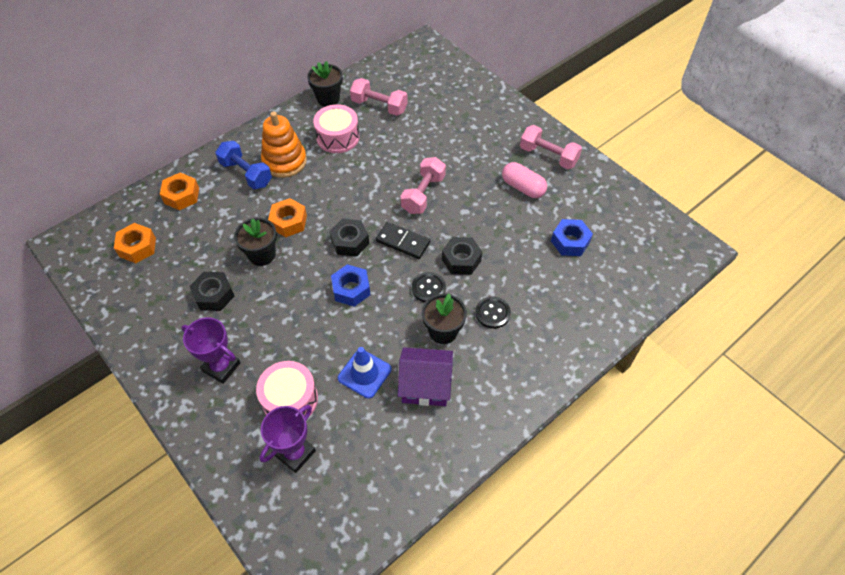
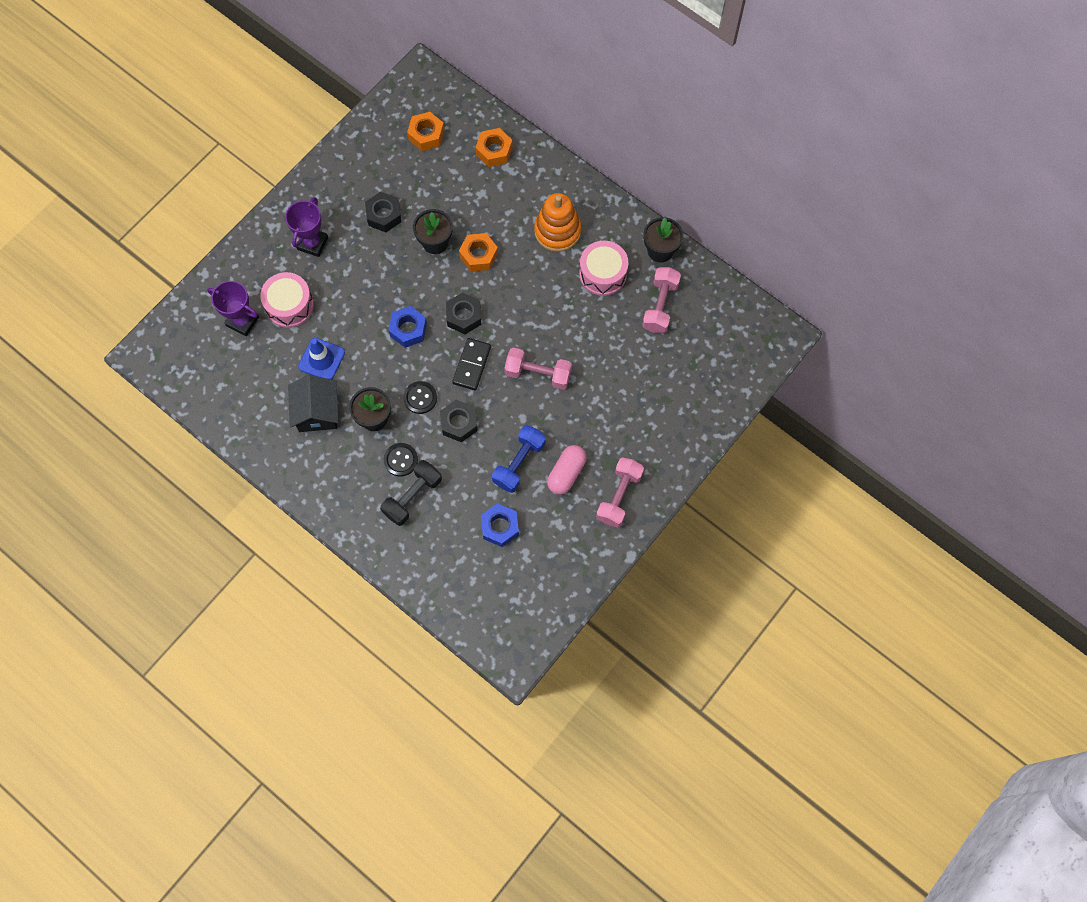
camera: 80 degrees right, 15 degrees up
blue dumbbell [215,141,272,189] -> blue dumbbell moved to [492,425,546,493]
purple house [398,347,453,406] -> black house [288,375,339,432]
none -> black dumbbell [381,460,442,526]

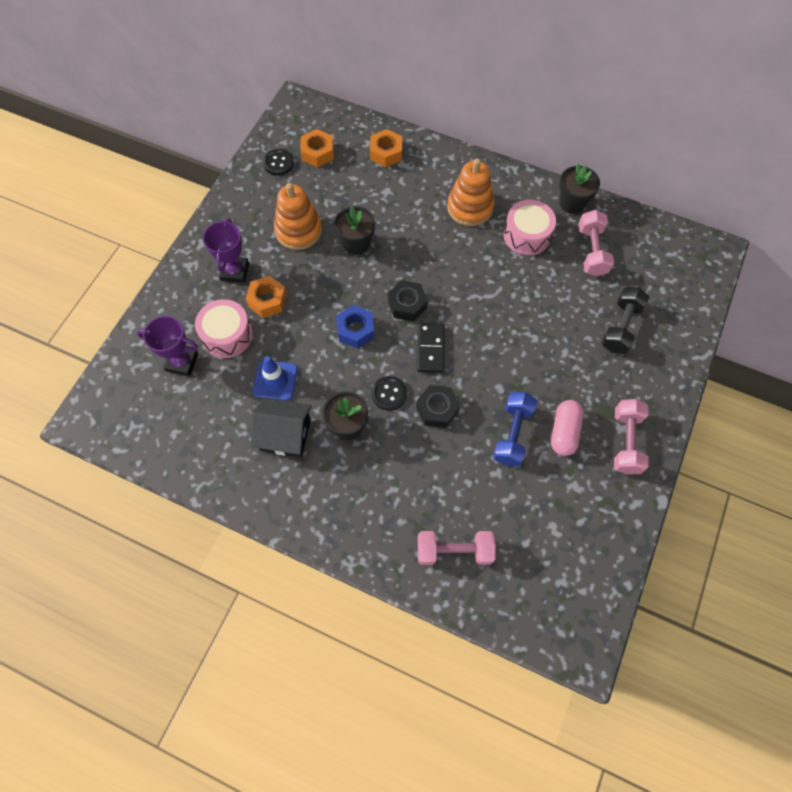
camera: 15 degrees left, 5 degrees down
black house [288,375,339,432] -> black house turned 60 degrees counterclockwise [251,398,312,457]
black nut [365,192,401,232] -> orange stacking toy [274,183,322,250]
black dumbbell [381,460,442,526] -> black dumbbell moved to [602,287,649,354]
black button [384,443,418,477] -> black button moved to [263,149,294,176]
orange nut [459,233,498,272] -> orange nut moved to [246,276,287,318]
blue nut [481,503,519,547] -> none
pink dumbbell [504,347,572,390] -> pink dumbbell moved to [418,531,496,565]

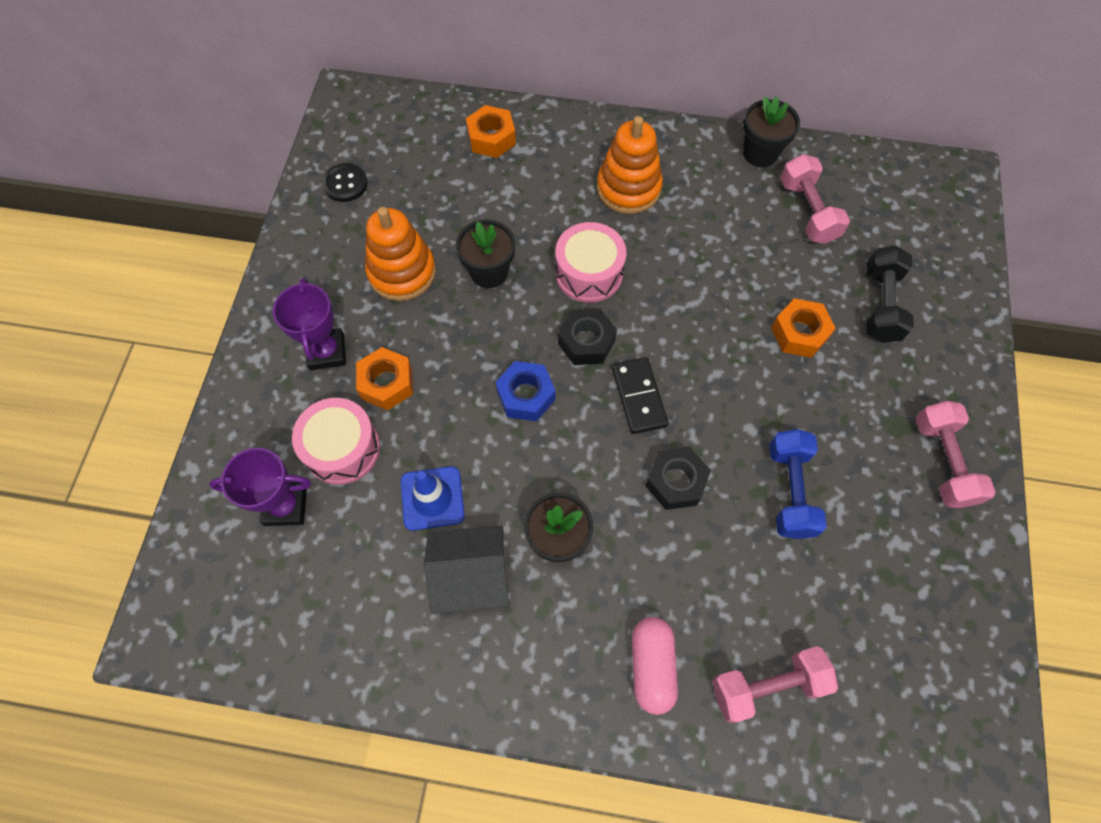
camera: 15 degrees left, 0 degrees up
orange nut [300,129,334,167] -> orange nut moved to [771,298,836,358]
black button [372,376,407,411] -> none
pink drum [504,200,556,255] -> pink drum moved to [555,222,626,303]
pink capsule [551,400,584,456] -> pink capsule moved to [632,617,678,715]

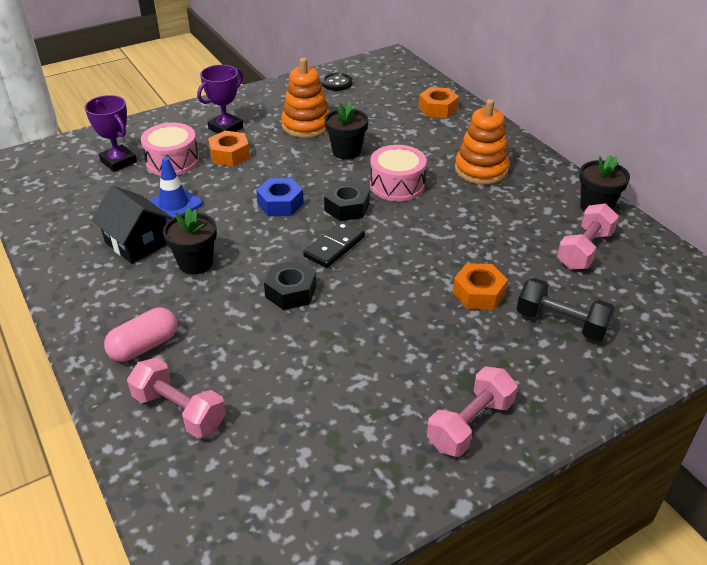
camera: 50 degrees right, 25 degrees down
blue dumbbell [769,429,827,539] -> none
black dumbbell [866,246,914,343] -> black dumbbell turned 60 degrees clockwise [517,278,615,341]

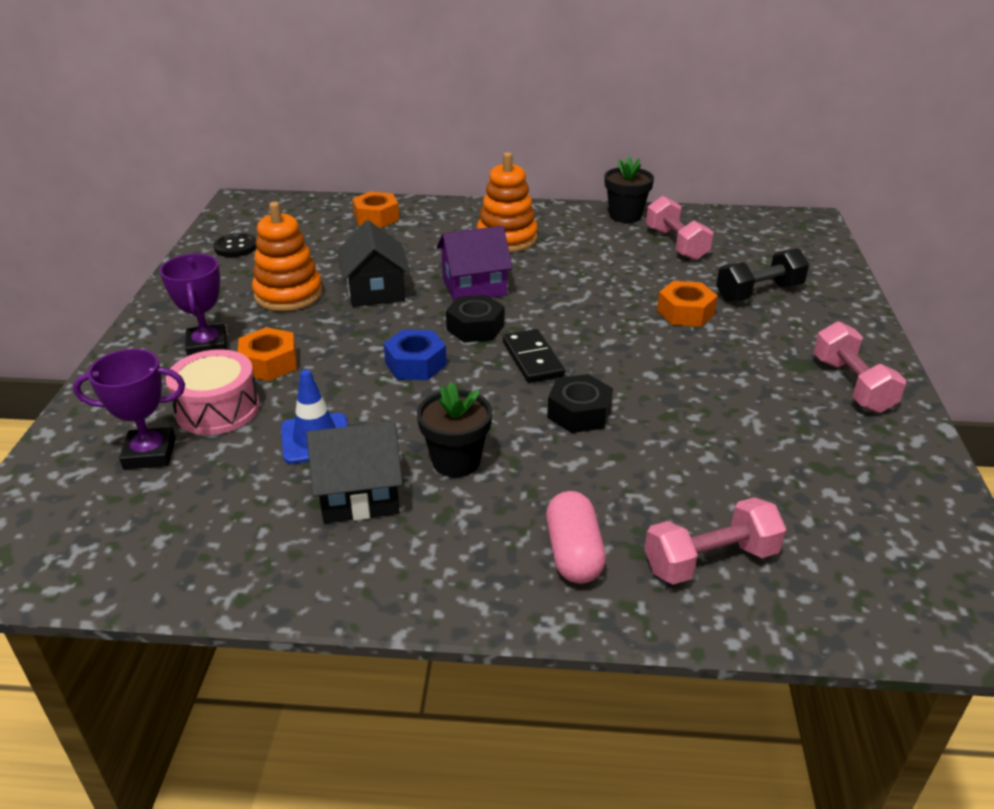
camera: 55 degrees left, 5 degrees down
black flower pot [325,102,368,160] -> black house [337,220,410,307]
pink drum [370,145,427,201] -> purple house [437,226,513,301]

